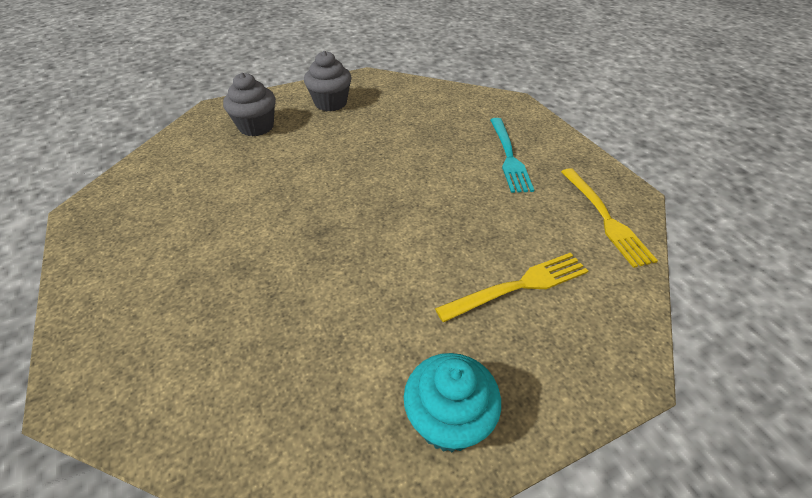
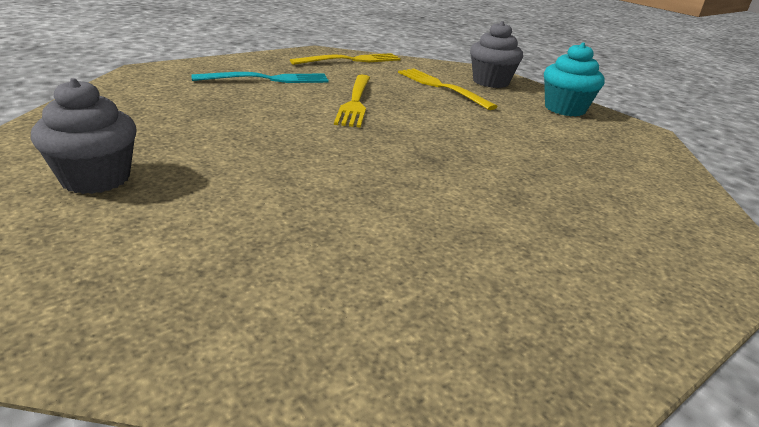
camera: 105 degrees left, 15 degrees down
grey cupcake [223,73,276,136] -> grey cupcake moved to [470,21,523,88]
none -> yellow fork [334,75,370,128]

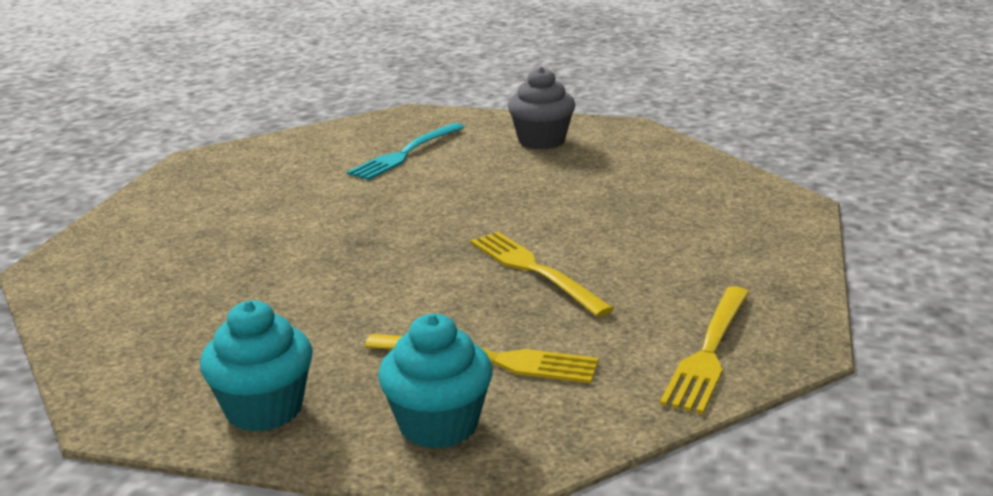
camera: 145 degrees right, 5 degrees down
turquoise fork [191,72,329,83] -> turquoise fork moved to [347,123,464,180]
grey cupcake [470,21,523,88] -> turquoise cupcake [378,314,493,449]

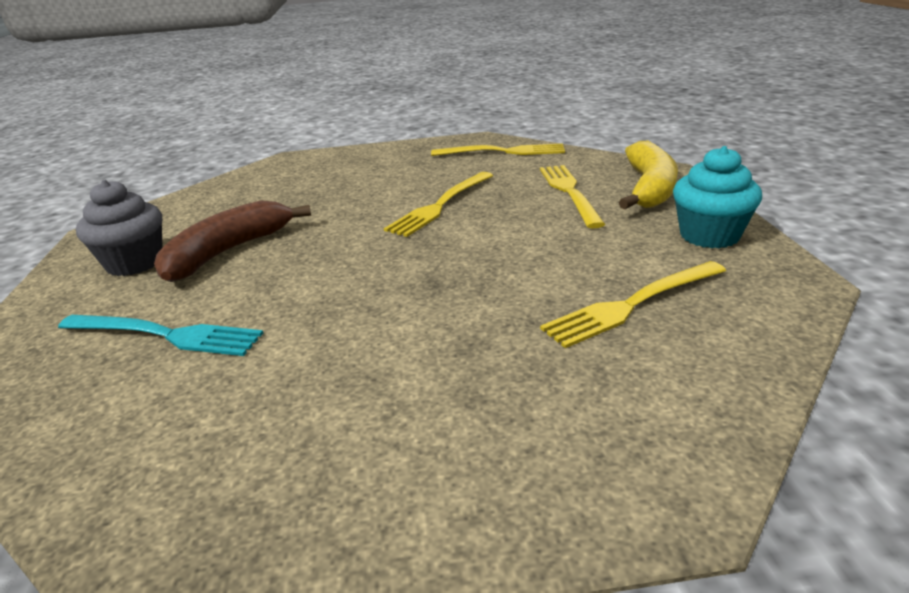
camera: 110 degrees left, 5 degrees up
turquoise cupcake [378,314,493,449] -> yellow banana [619,141,678,209]
none -> brown banana [154,201,311,282]
none -> yellow fork [540,261,726,348]

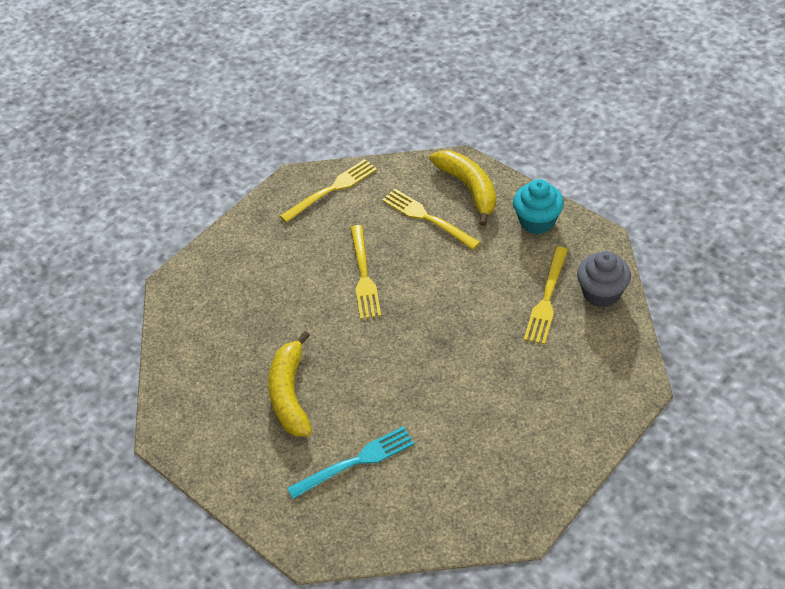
camera: 40 degrees left, 20 degrees up
grey cupcake [76,180,163,276] -> grey cupcake moved to [577,251,631,308]
brown banana [154,201,311,282] -> yellow banana [268,331,312,437]

